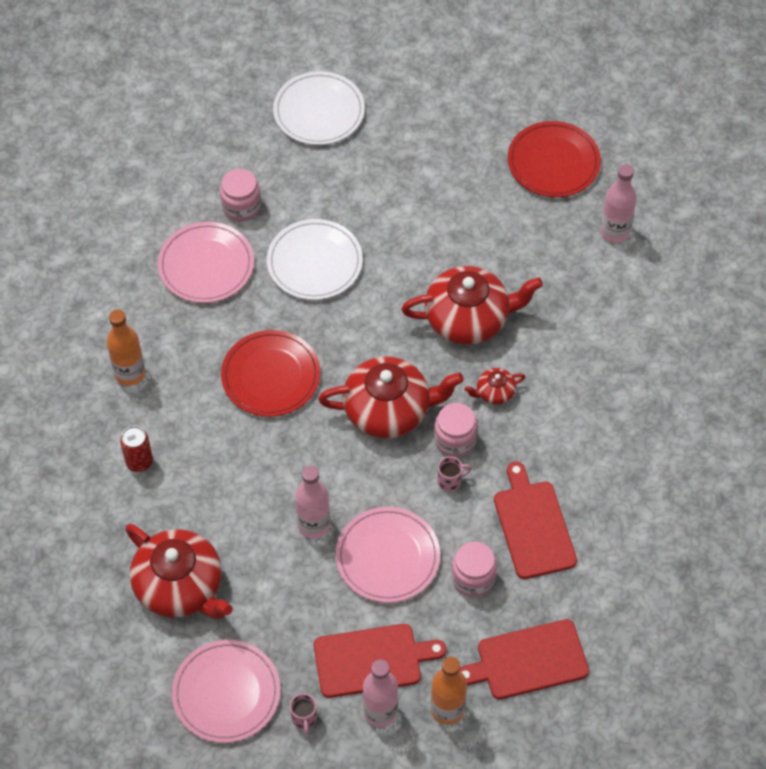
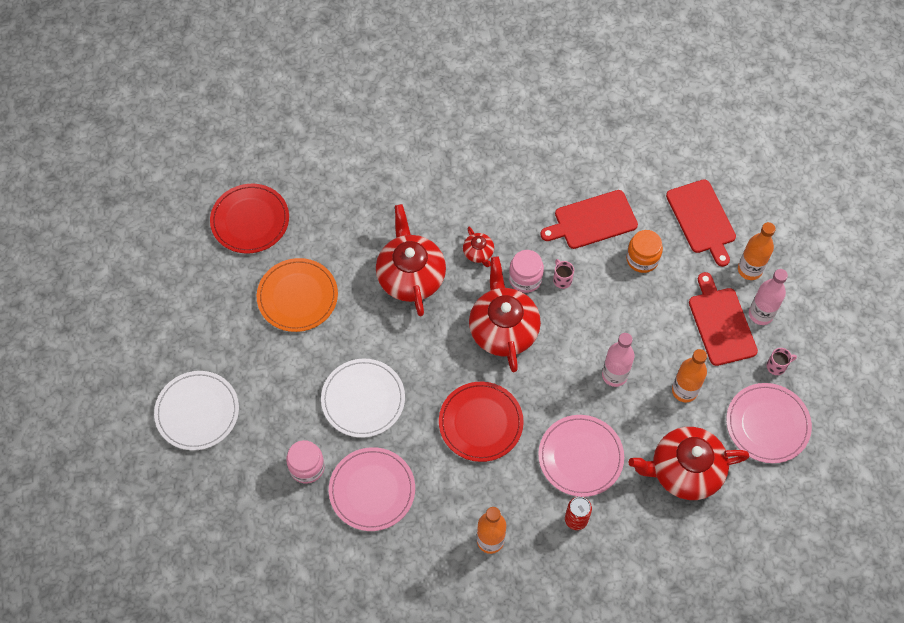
camera: 95 degrees left, 5 degrees up
red teapot [125,524,233,619] -> red teapot turned 135 degrees counterclockwise [628,427,749,500]
pink plate [336,507,440,603] -> pink plate moved to [538,415,624,497]
pink jar [451,542,497,597] -> orange jar [626,230,663,273]
pink bottle [600,164,637,243] -> none
none -> orange plate [257,258,338,332]
none -> orange bottle [672,349,707,402]

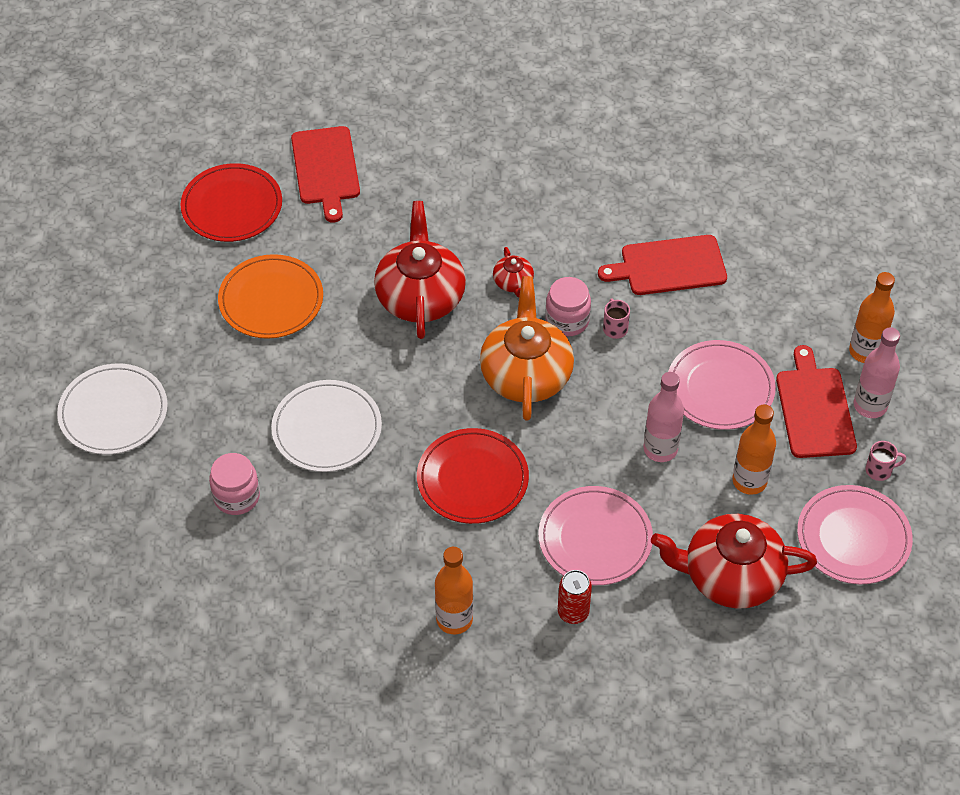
camera: 10 degrees right, 10 degrees down
pink plate [329,447,415,531] -> pink plate moved to [668,340,776,430]
red teapot [469,256,541,372] -> orange teapot [480,276,574,421]
orange jar [626,230,663,273] -> none
red cutting board [666,179,736,267] -> red cutting board moved to [291,126,360,222]

